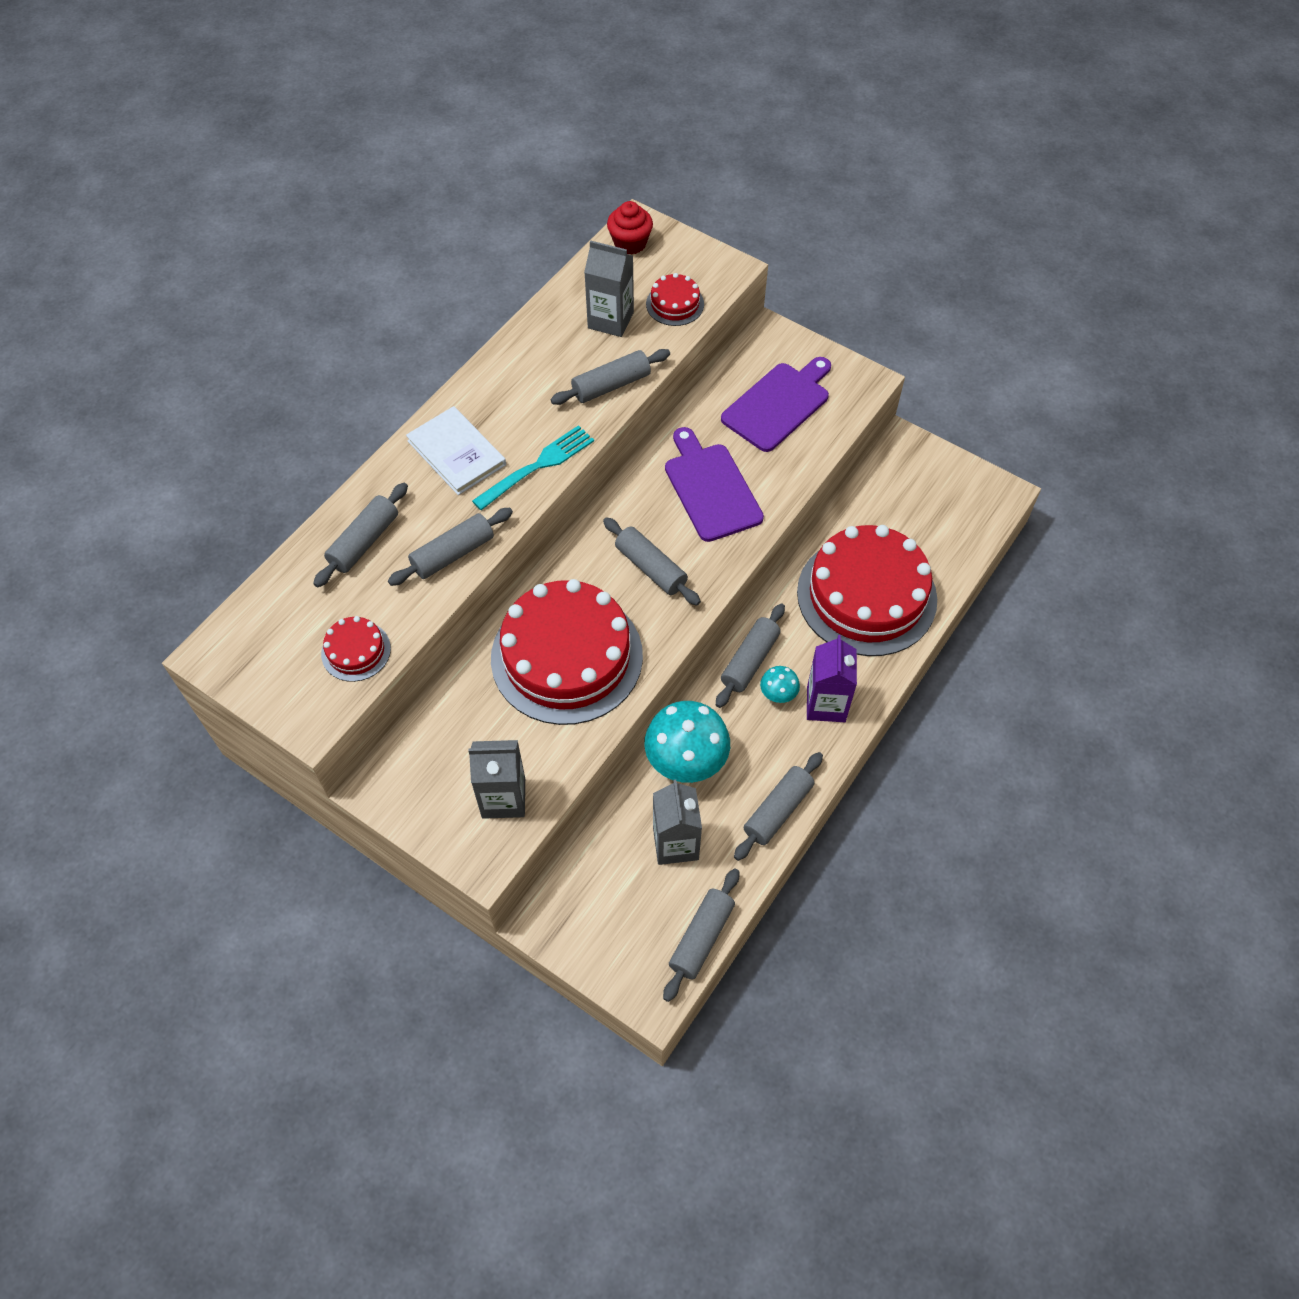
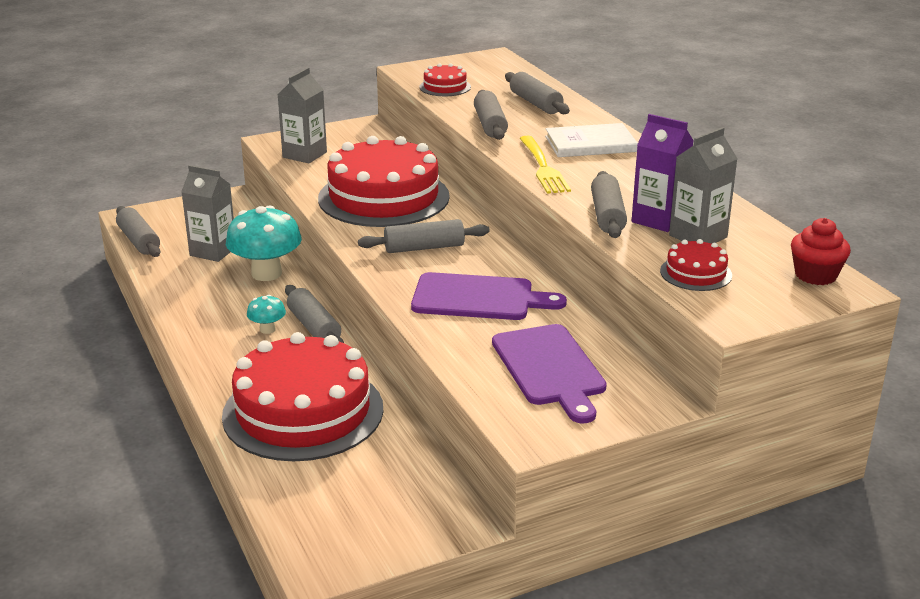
camera: 120 degrees right, 30 degrees down
turquoise fork [472,425,594,510] -> yellow fork [519,136,571,194]
grey rolling pin [734,752,823,861] -> none
purple carton [807,635,857,722] -> purple carton moved to [632,114,694,232]

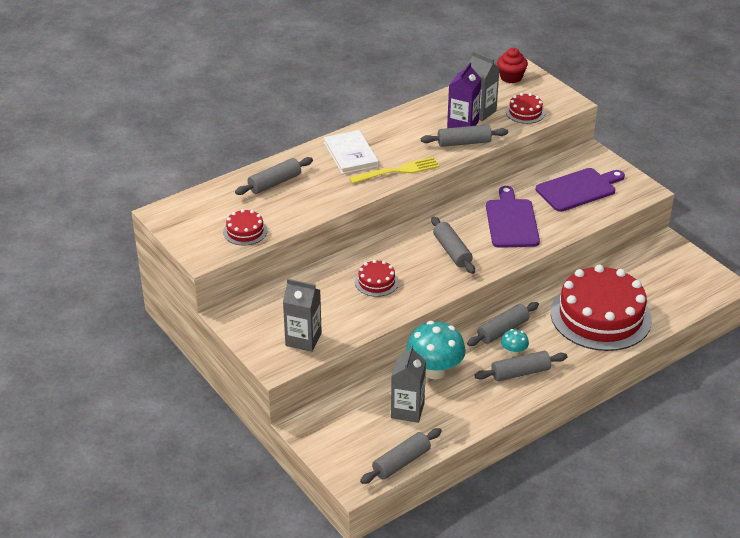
camera: 100 degrees left, 10 degrees up
red cake [318,136,450,227] -> red cake [355,260,399,297], size x0.43
grey rolling pin [474,90,508,140] -> grey rolling pin moved to [474,351,567,381]

